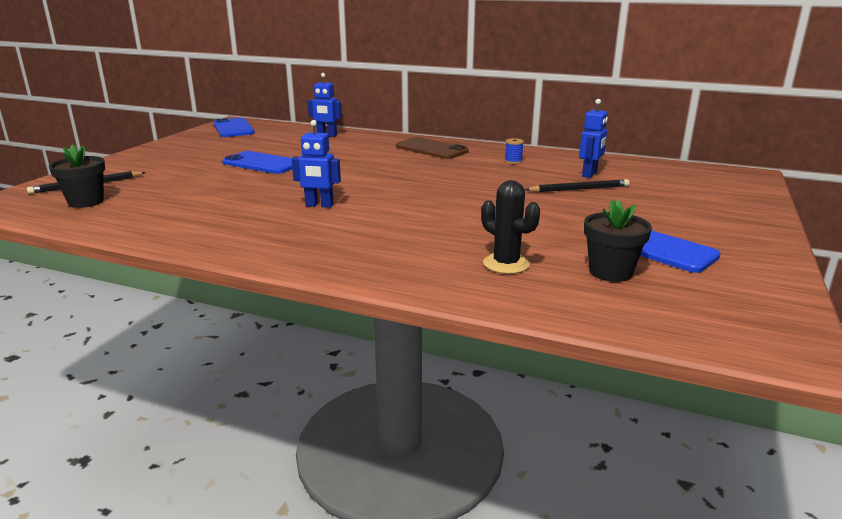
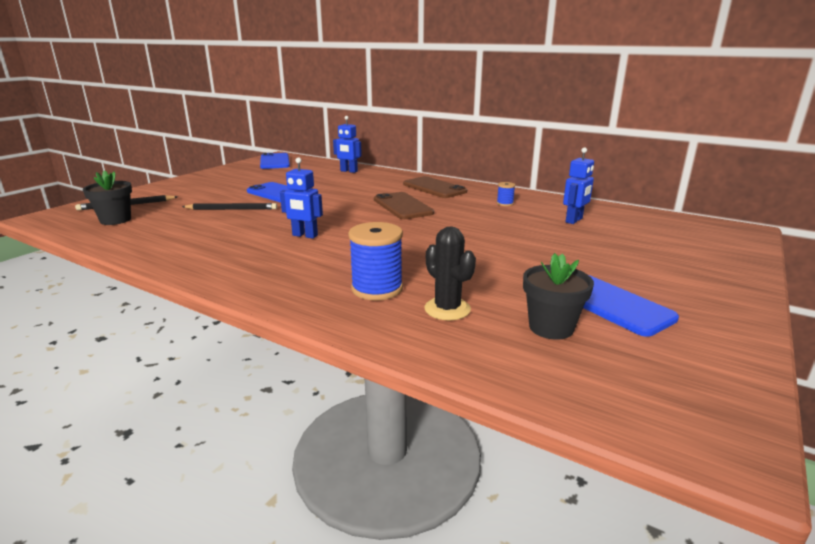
camera: 10 degrees right, 0 degrees up
black pencil [525,179,630,192] -> black pencil moved to [182,203,277,210]
none -> blue spool [348,222,403,300]
none -> brown phone [374,192,434,219]

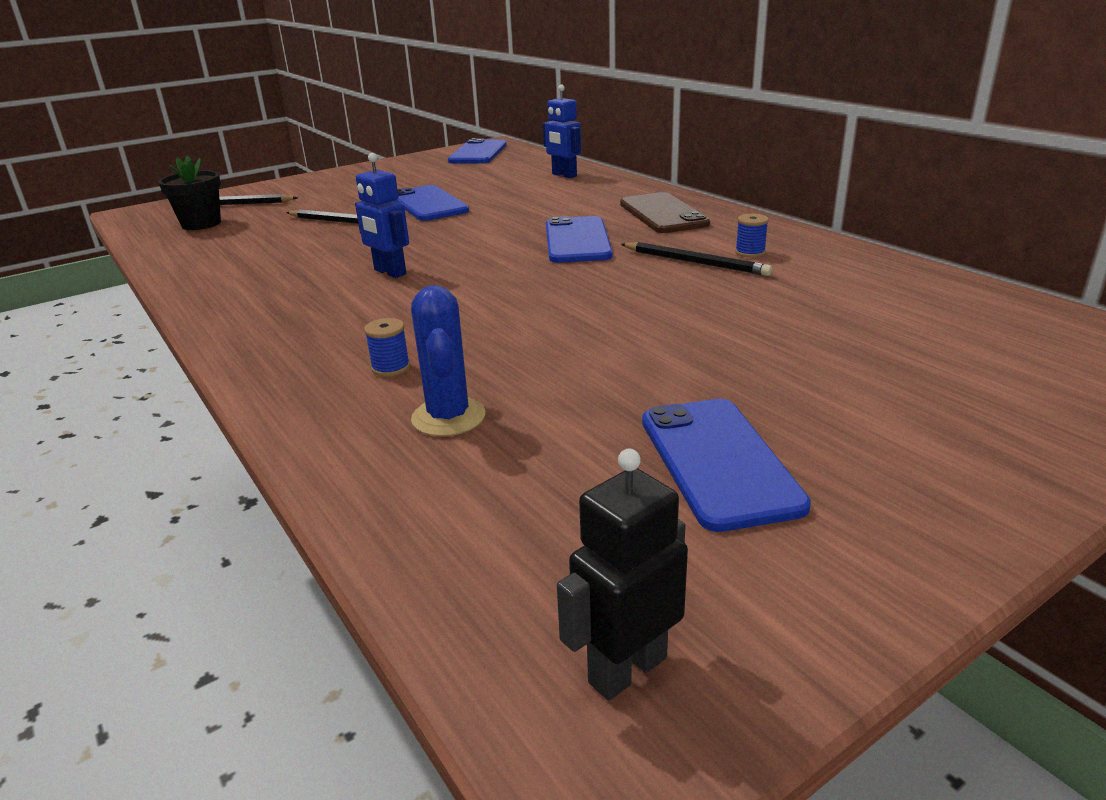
camera: 25 degrees right, 5 degrees up
blue spool [348,222,403,300] -> blue spool [364,318,410,377], size x0.48
brown phone [374,192,434,219] -> blue phone [546,216,613,263]
black cactus [424,226,476,320] -> blue cactus [411,285,485,436]
black flower pot [523,253,594,340] -> none
blue robot [563,147,594,224] -> none
none -> black robot [557,449,688,701]
none -> black pencil [621,242,772,276]

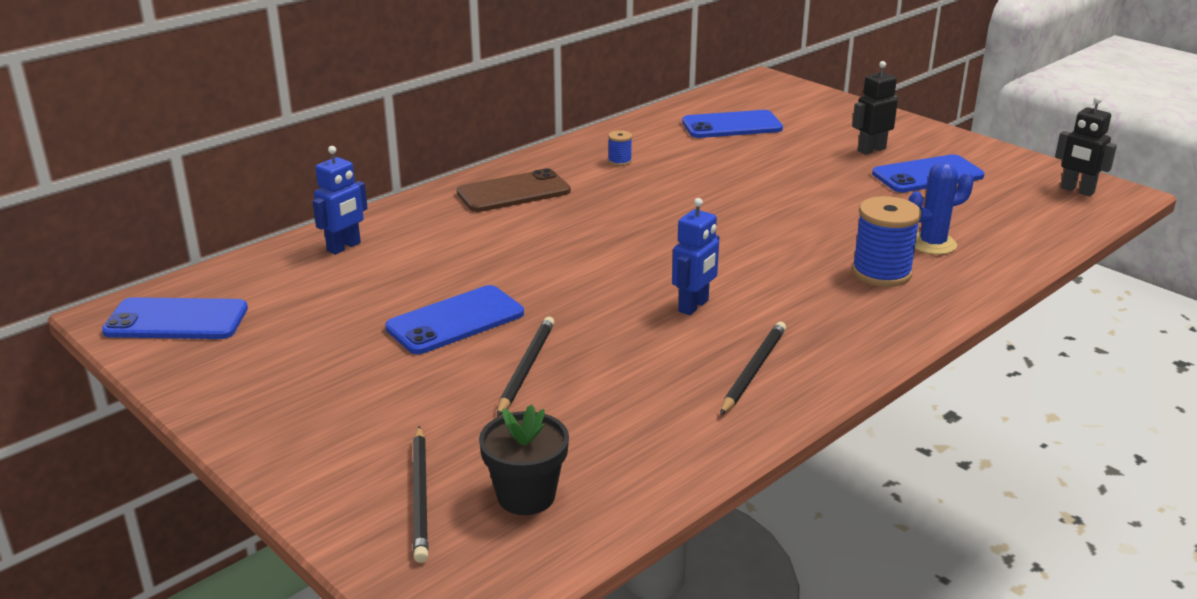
camera: 100 degrees left, 0 degrees up
blue spool [364,318,410,377] -> blue spool [852,196,921,287], size x2.06
blue phone [546,216,613,263] -> blue phone moved to [682,110,783,138]
black pencil [621,242,772,276] -> black pencil moved to [720,322,786,415]
none -> black robot [852,61,898,155]

